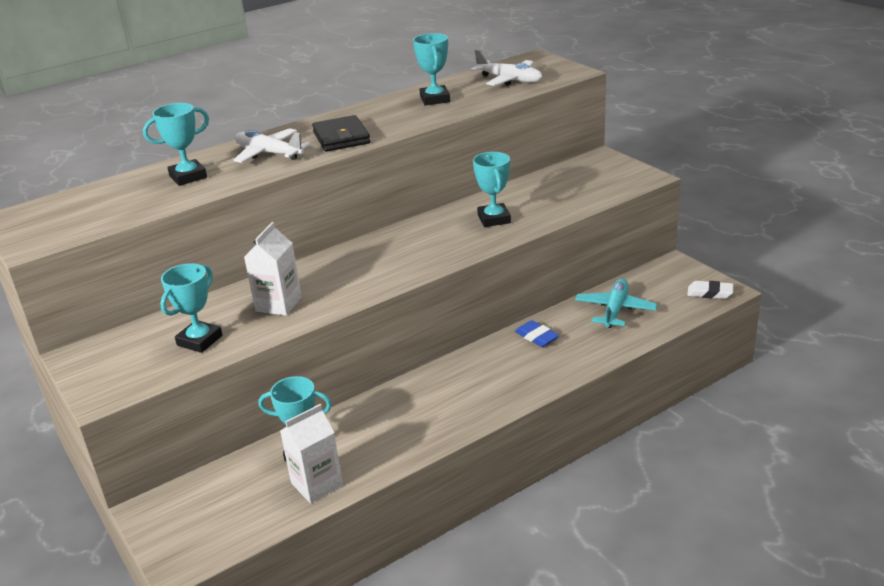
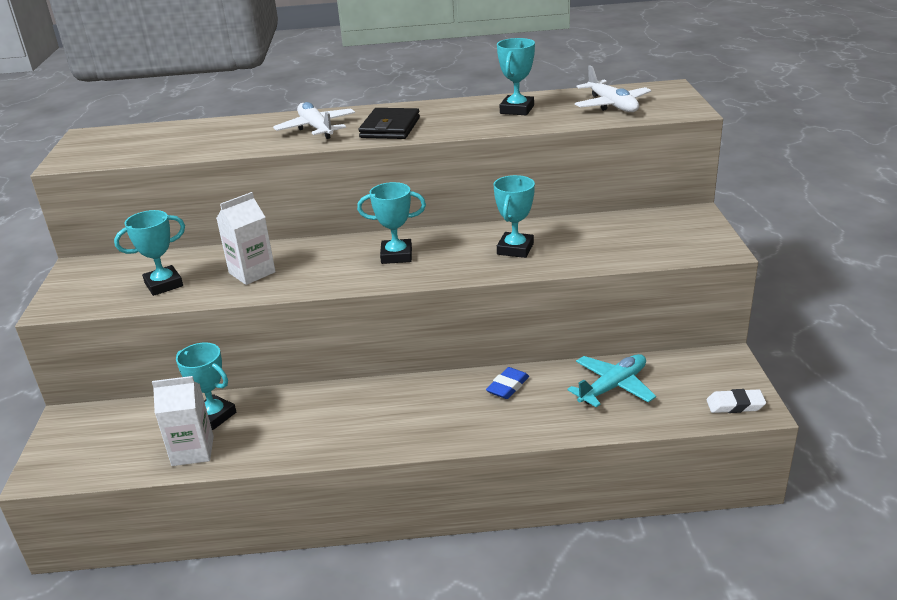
camera: 30 degrees right, 0 degrees up
turquoise trophy [143,103,209,186] -> turquoise trophy moved to [357,182,426,264]
blue eraser [515,320,559,347] -> blue eraser turned 45 degrees clockwise [486,367,529,399]
white eraser [687,281,733,299] -> white eraser turned 45 degrees counterclockwise [706,389,766,413]

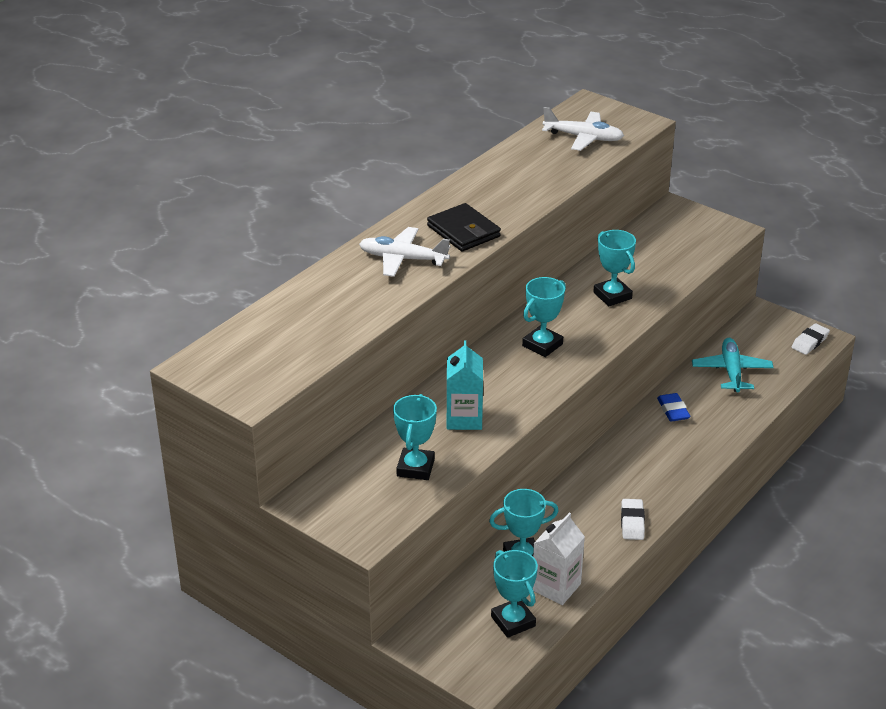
camera: 50 degrees left, 5 degrees up
white carton [216,192,276,285] -> turquoise carton [446,340,483,430]
turquoise trophy [497,38,535,115] -> turquoise trophy moved to [491,550,538,638]
none -> white eraser [621,499,645,540]

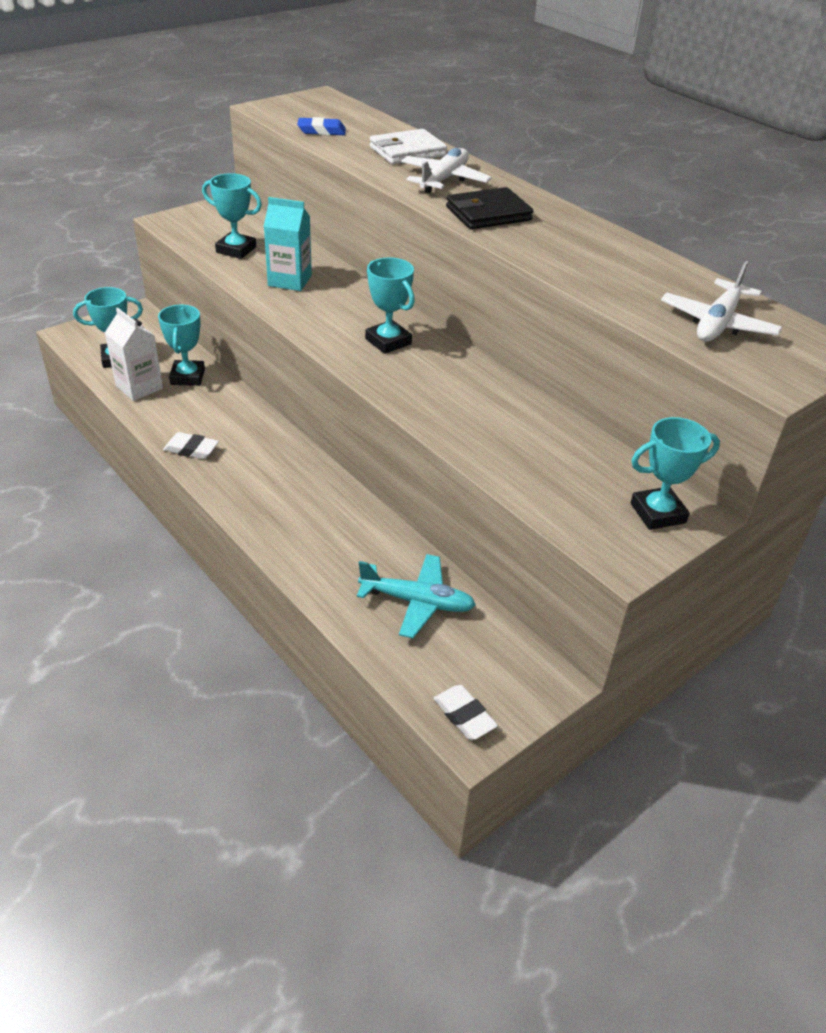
camera: 100 degrees right, 5 degrees up
turquoise trophy [593,230,636,306] -> turquoise trophy moved to [631,417,720,530]
blue eraser [657,393,691,422] -> blue eraser moved to [297,117,346,135]
none -> white wallet [370,129,447,164]

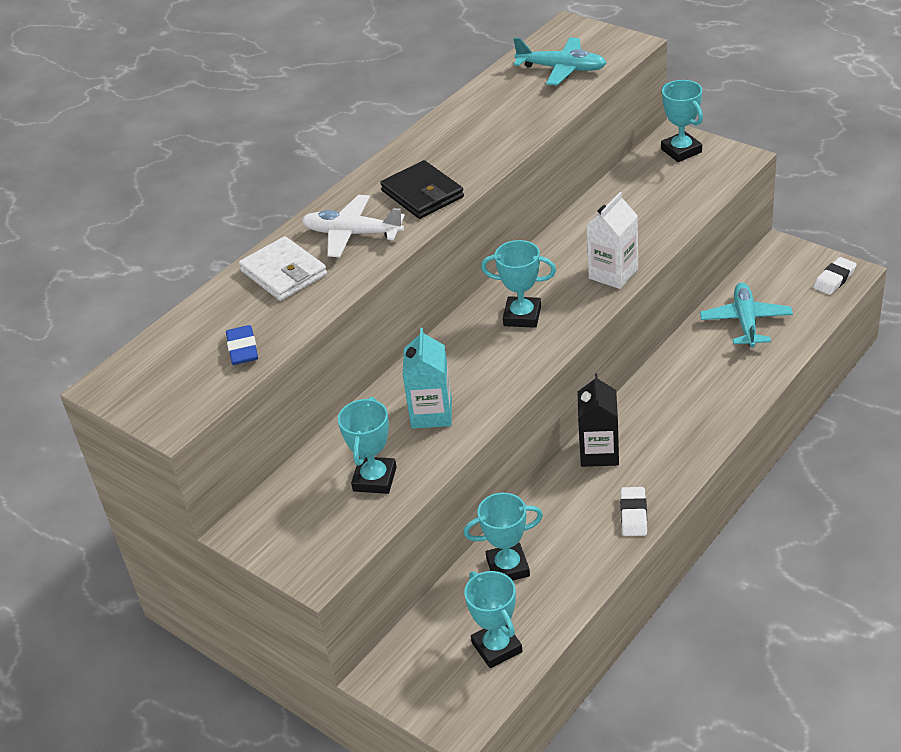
camera: 95 degrees left, 0 degrees up
white carton [105,308,163,401] -> white carton moved to [586,192,638,289]
turquoise trophy [365,258,415,354] -> turquoise trophy turned 60 degrees clockwise [481,240,556,328]
white plane [661,261,783,342] -> turquoise plane [514,37,606,85]
none -> black carton [578,373,619,467]

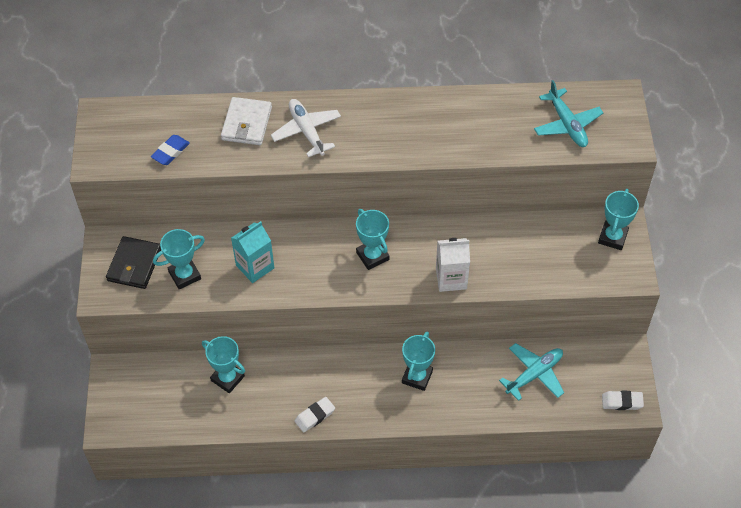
camera: 45 degrees right, 15 degrees up
black wallet [380,160,464,219] -> black wallet moved to [106,236,161,289]
turquoise trophy [464,571,522,668] -> turquoise trophy moved to [402,332,435,391]
black carton [578,373,619,467] -> none

